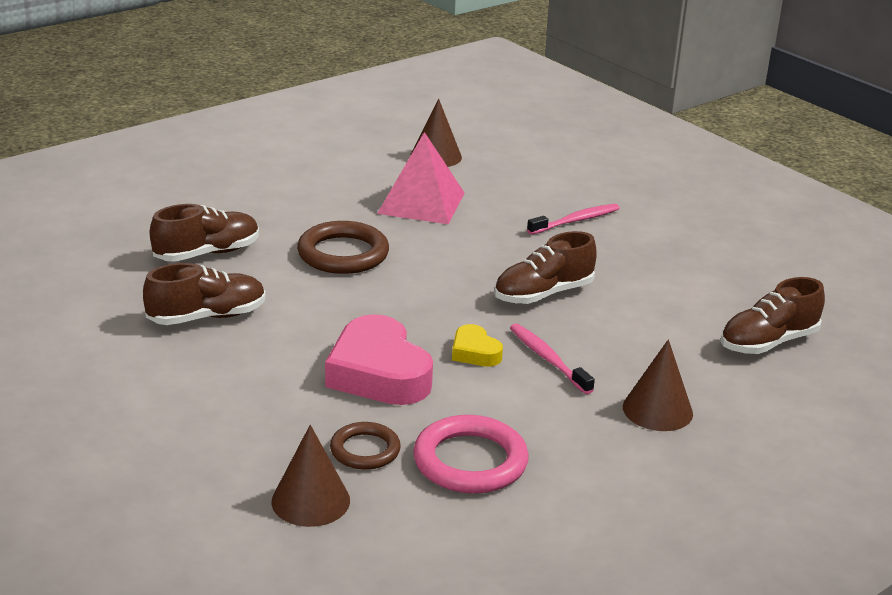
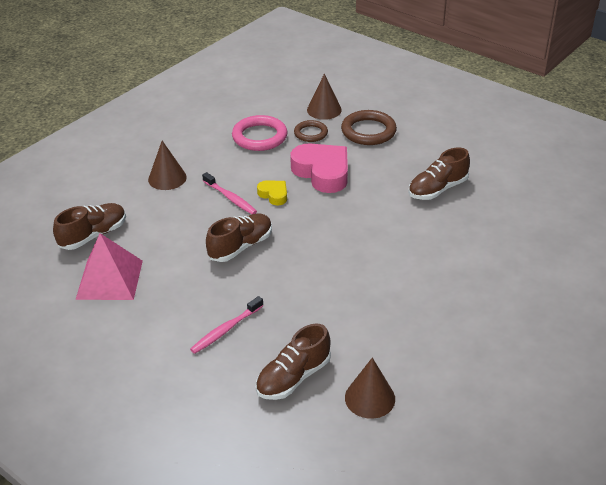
camera: 170 degrees right, 10 degrees up
brown shoe [150,204,259,262] -> brown shoe moved to [256,323,331,400]
brown ring [297,221,389,274] -> brown ring moved to [341,110,397,145]
pink pyramid [377,132,465,224] -> pink pyramid moved to [75,233,143,300]

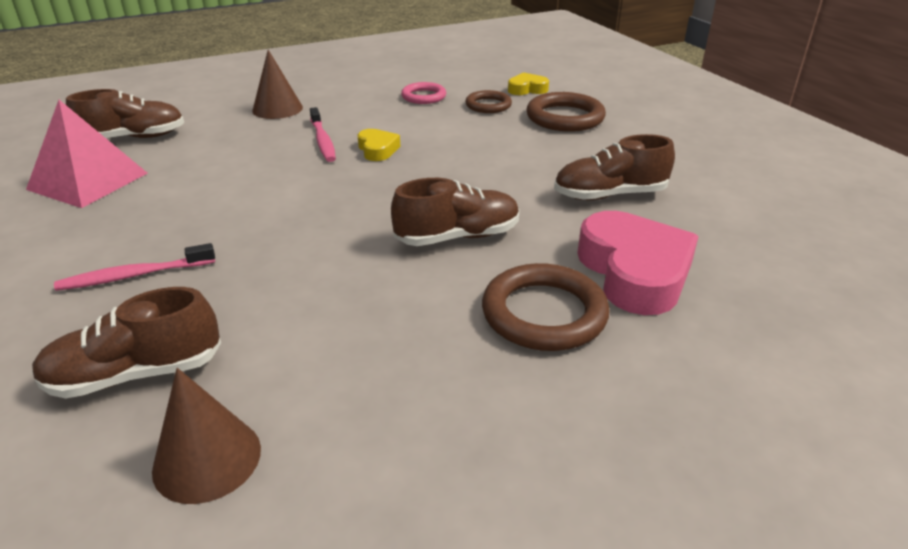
camera: 25 degrees right, 5 degrees down
brown shoe [206,214,272,262] -> brown shoe moved to [391,178,519,246]
pink ring [232,115,287,151] -> pink ring [401,82,446,104], size x0.62
pink heart [290,143,348,193] -> pink heart moved to [577,211,699,315]
brown cone [307,73,342,120] -> yellow heart [508,72,549,95]
none -> brown ring [482,263,610,351]

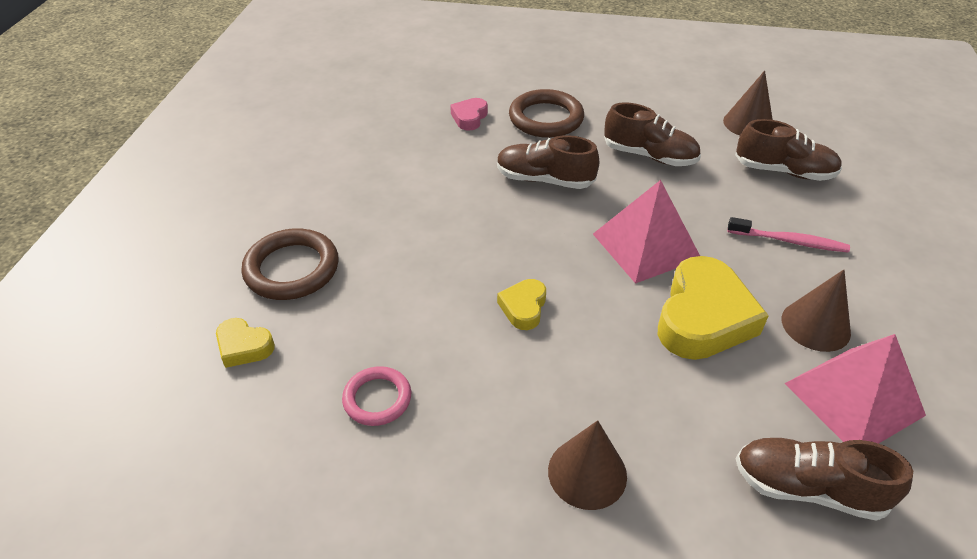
camera: 145 degrees left, 10 degrees up
pink toothbrush [310,107,336,162] -> none
brown ring [465,90,512,113] -> none
brown shoe [554,134,675,200] -> brown shoe moved to [604,102,701,166]
pink heart [577,211,699,315] -> pink heart [450,98,488,131], size x0.50
none -> pink pyramid [593,180,700,284]
none -> yellow heart [658,256,769,360]
none -> brown cone [782,270,851,352]

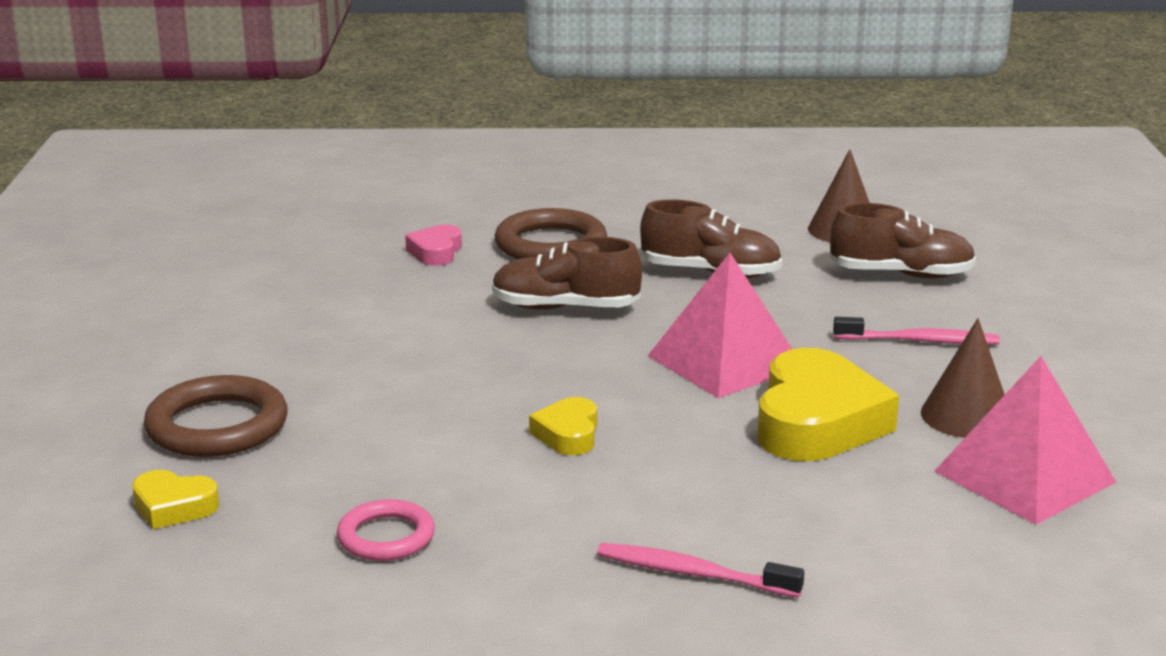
camera: 10 degrees left, 20 degrees down
brown cone [548,420,627,510] -> pink toothbrush [597,543,804,598]
brown shoe [736,438,913,521] -> none

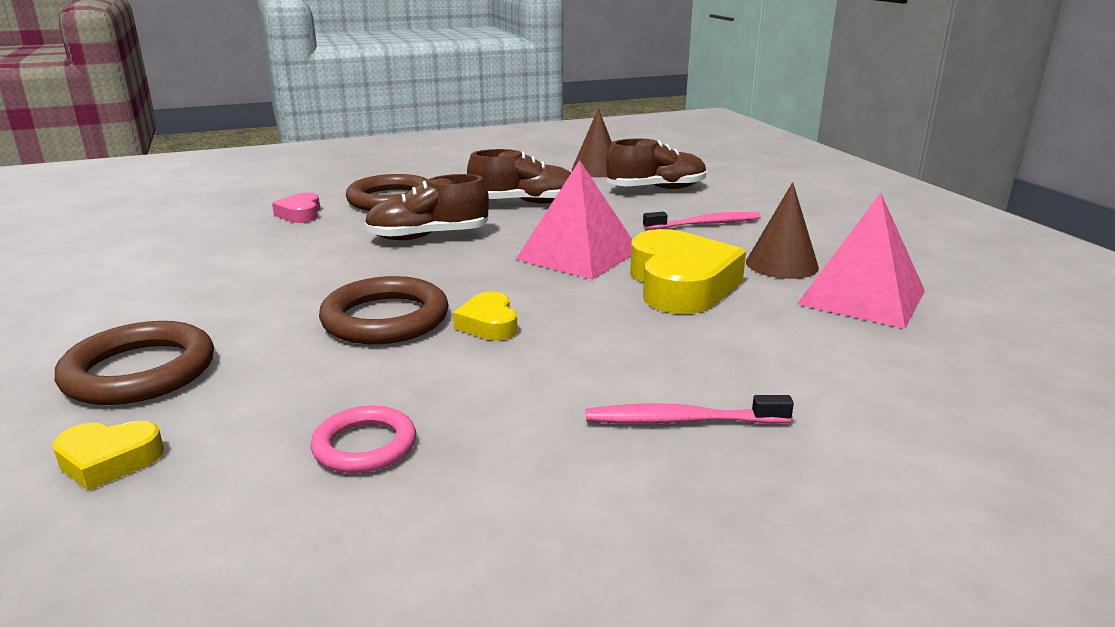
camera: 20 degrees left, 0 degrees up
none -> brown ring [319,276,449,344]

